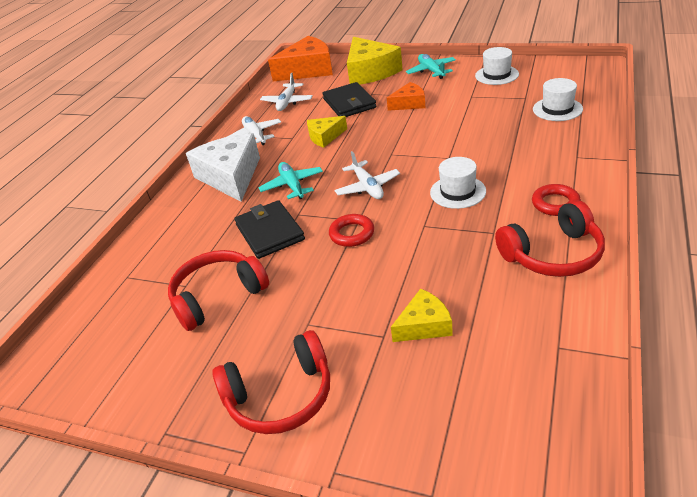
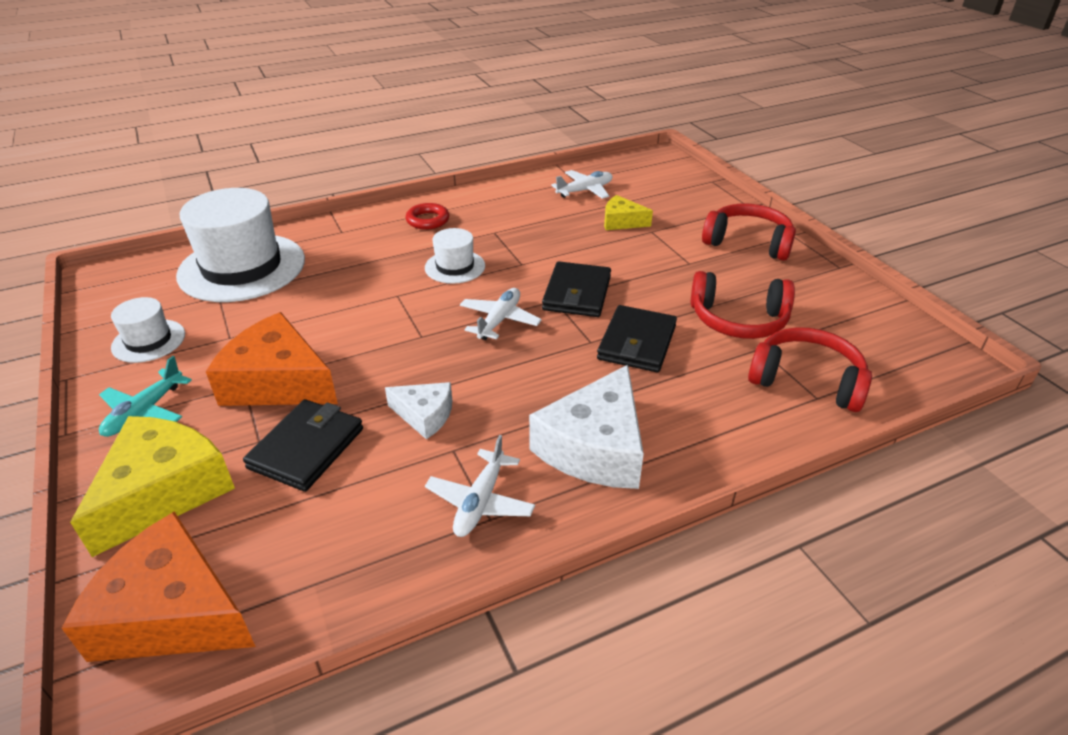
camera: 140 degrees left, 0 degrees up
turquoise plane [258,162,323,199] -> none
white plane [260,73,313,111] -> white plane moved to [551,170,613,199]
yellow cheese [307,116,347,148] -> white cheese [385,382,452,439]
red ring [329,214,374,247] -> black wallet [542,261,611,317]
orange cheese [387,82,425,111] -> orange cheese [206,312,338,406], size x1.85
red headphones [495,200,605,277] -> red headphones moved to [748,327,872,412]
white hat [533,78,583,121] -> white hat [176,188,305,302], size x2.03

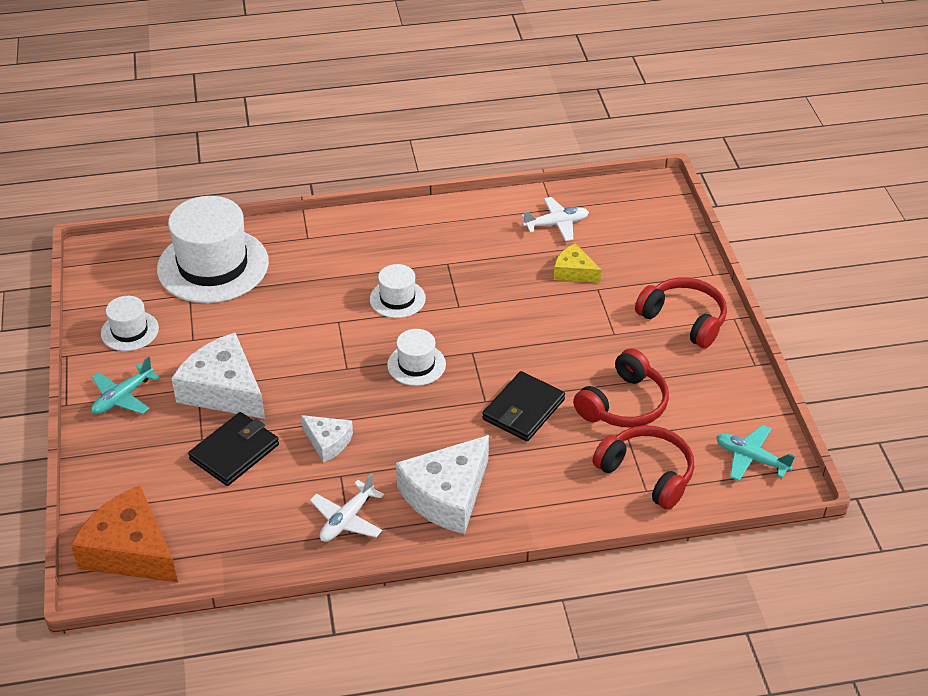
camera: 15 degrees right, 5 degrees up
yellow cheese [70,416,235,557] -> none
orange cheese [206,312,338,406] -> white cheese [171,333,265,419]
red ring [406,203,449,230] -> none
white plane [460,288,542,340] -> white hat [387,329,446,386]
black wallet [542,261,611,317] -> none
red headphones [691,271,795,339] -> red headphones turned 75 degrees counterclockwise [573,348,669,428]
none -> turquoise plane [716,425,795,481]

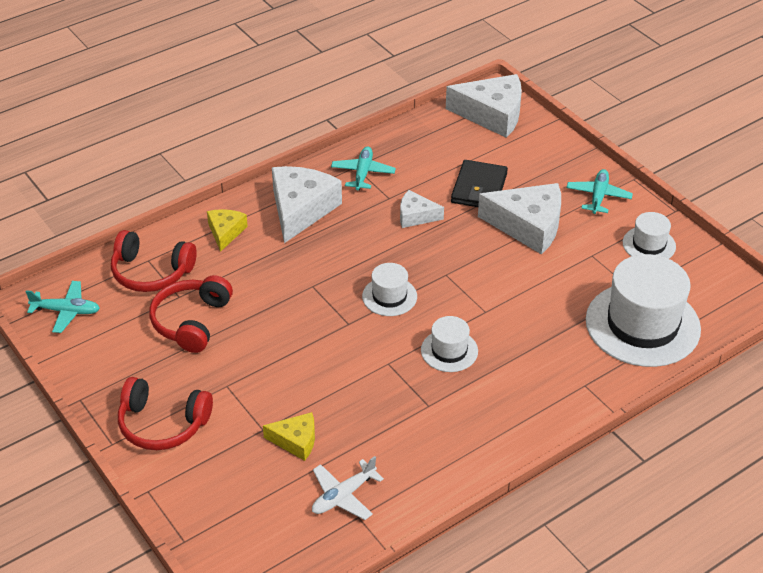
camera: 155 degrees right, 0 degrees up
orange cheese [71,485,178,583] -> white cheese [446,74,522,138]
white plane [310,473,384,542] -> turquoise plane [331,146,396,190]
black wallet [482,371,565,441] -> none
none -> yellow cheese [207,209,248,252]

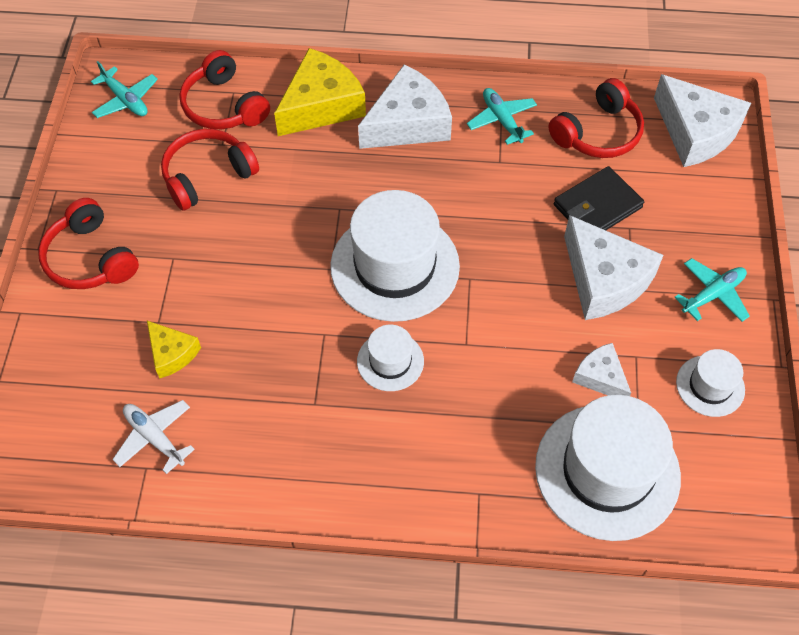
camera: 40 degrees right, 15 degrees up
yellow cheese [207,209,248,252] -> yellow cheese [274,48,366,136], size x1.85
white plane [312,456,384,520] -> white plane turned 45 degrees clockwise [112,400,195,474]
turquoise plane [331,146,396,190] -> turquoise plane turned 75 degrees counterclockwise [467,88,537,145]
white hat [362,263,417,316] -> white hat [330,190,460,322], size x2.03
white cheese [400,190,444,228] -> white cheese moved to [572,343,631,396]
none -> red headphones [549,78,644,158]

